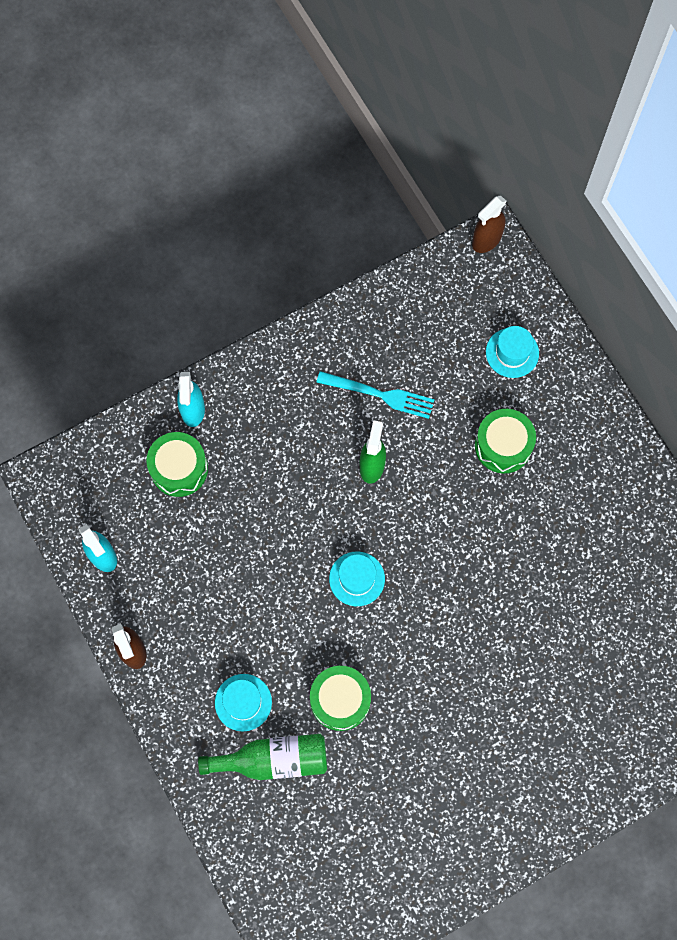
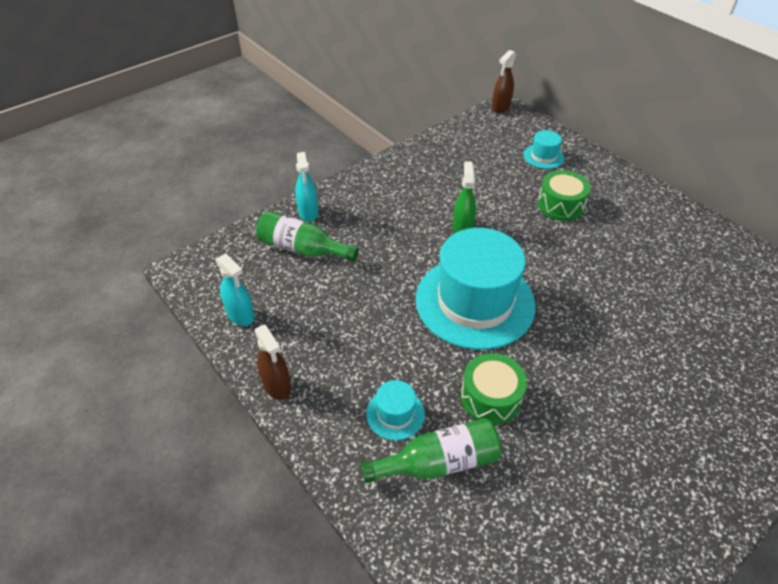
camera: 10 degrees left, 25 degrees down
green drum [146,432,208,497] -> green bottle [256,211,359,262]
turquoise fork [316,371,435,419] -> none
turquoise hat [329,552,385,606] -> turquoise hat [416,228,536,350], size x2.35

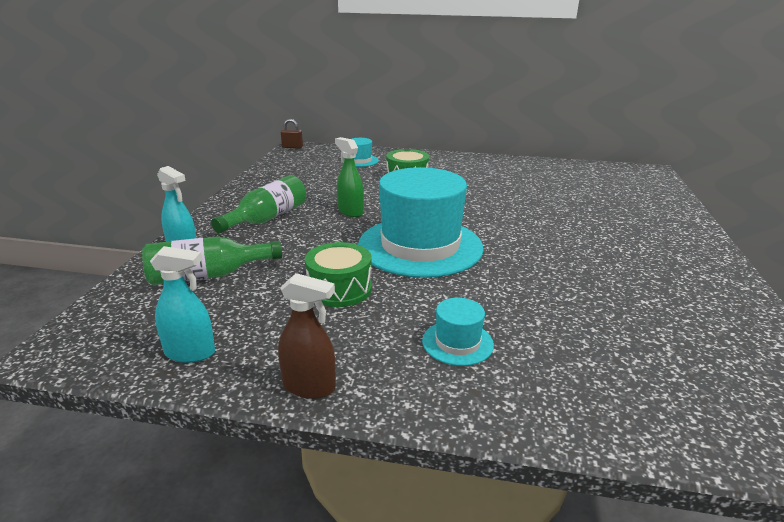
camera: 40 degrees left, 20 degrees down
green bottle [361,418,502,483] -> green bottle moved to [211,175,306,233]
green drum [461,353,527,425] -> green drum moved to [305,242,372,307]
brown spray bottle [492,50,516,113] -> brown padlock [281,119,303,149]

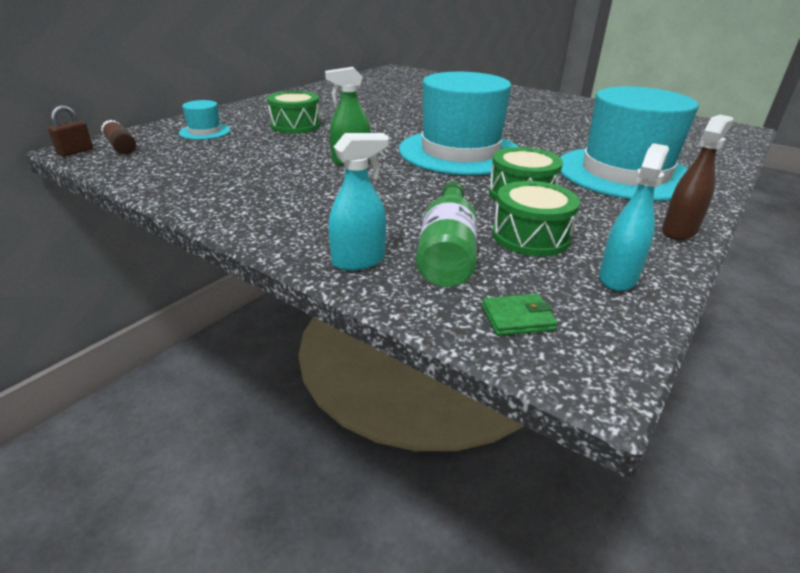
camera: 65 degrees left, 5 degrees up
green bottle [211,175,306,233] -> none
turquoise hat [422,298,494,366] -> turquoise hat [560,86,699,201], size x2.35
none -> brown glue stick [101,120,136,155]
none -> green wallet [482,294,558,336]
none -> green drum [492,181,580,256]

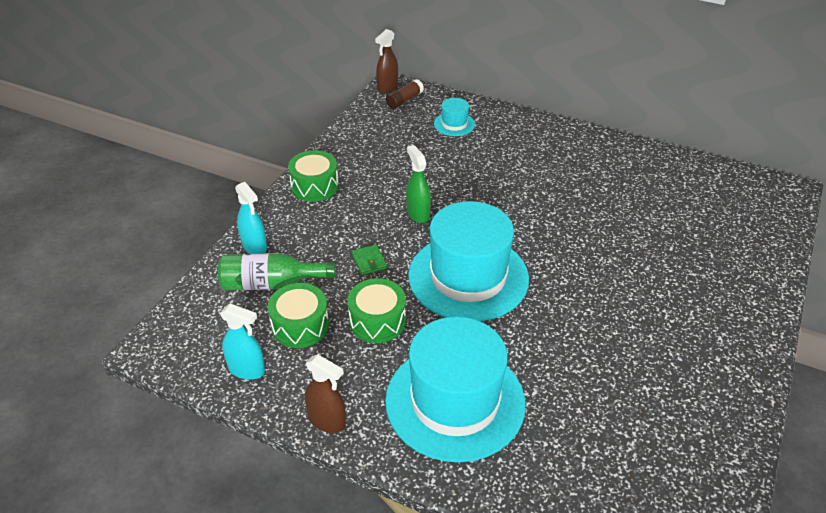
camera: 80 degrees right, 10 degrees up
brown padlock [48,105,93,157] -> brown spray bottle [375,29,398,93]
green drum [267,91,321,134] -> green drum moved to [288,150,339,202]
green wallet [482,294,558,336] -> green wallet moved to [352,245,387,275]

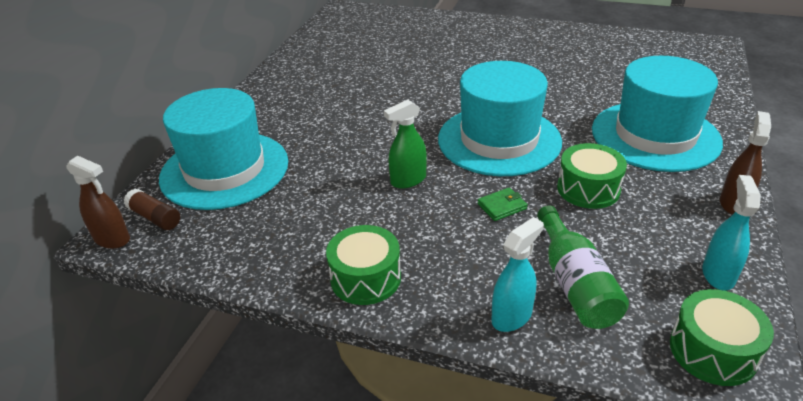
camera: 95 degrees left, 5 degrees down
green drum [268,283,329,348] -> green drum moved to [670,289,774,386]
turquoise hat [434,98,475,136] -> turquoise hat [159,88,288,210], size x2.35

